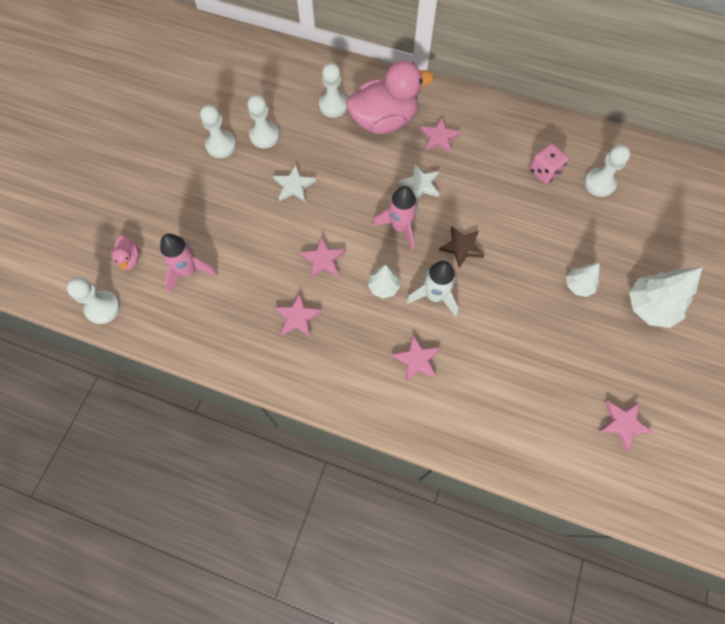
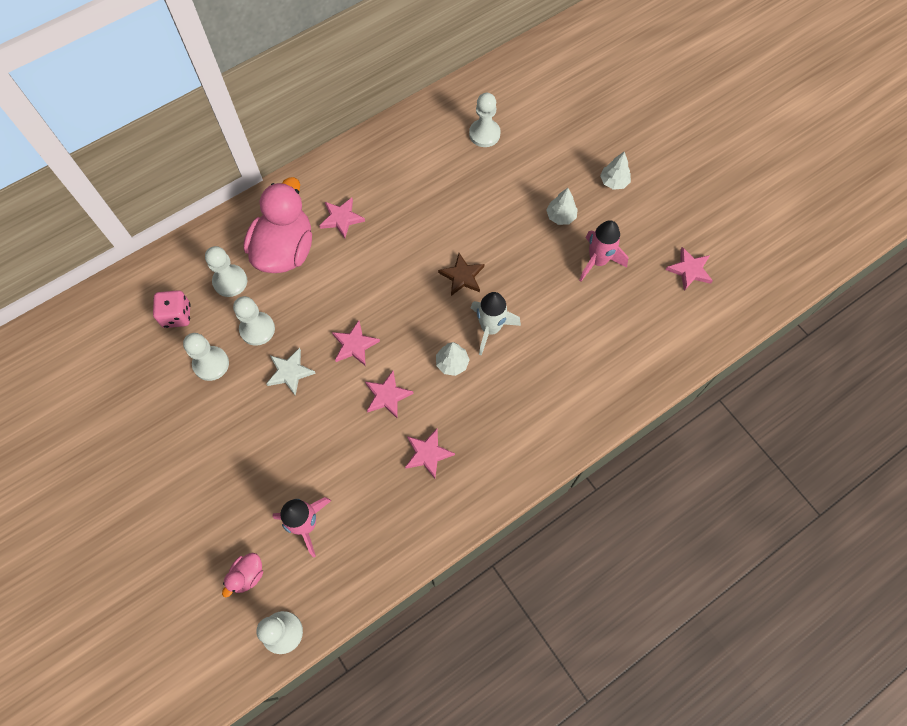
camera: 55 degrees left, 0 degrees up
pink duck [111,236,140,270] -> pink duck turned 105 degrees clockwise [222,553,263,597]
white pawn [200,105,236,158] -> white pawn moved to [233,296,275,346]
pink rocket [372,186,418,251] -> pink rocket moved to [579,220,628,282]
pink star [392,335,440,382] -> pink star moved to [332,321,380,366]
white star [398,163,439,200] -> none
pink dice [529,144,569,184] -> pink dice moved to [153,290,191,328]
white tree [629,267,702,328] -> white tree [600,152,631,190], size x0.57

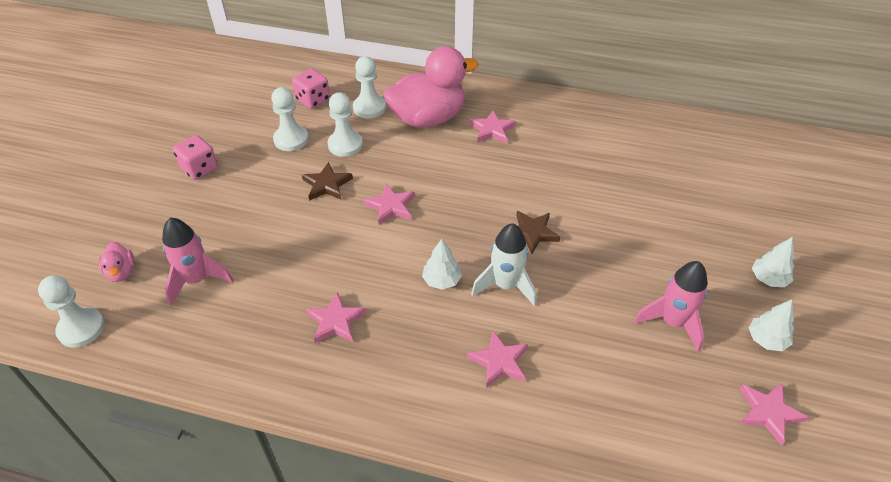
camera: 50 degrees right, 20 degrees down
pink duck [222,553,263,597] -> pink duck turned 105 degrees counterclockwise [98,242,135,282]
white star [266,348,316,396] -> brown star [302,162,353,201]
pink star [365,371,414,419] -> pink star moved to [467,331,528,388]
white pawn [469,93,501,147] -> none
white tree [546,188,578,225] -> white tree moved to [748,300,794,351]
none -> pink dice [173,135,218,180]

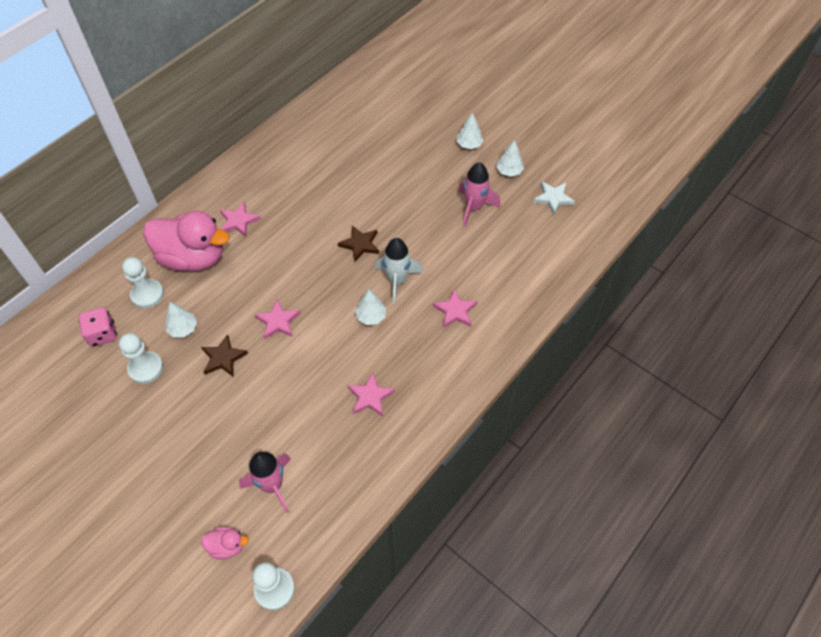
camera: 65 degrees left, 10 degrees up
pink dice [173,135,218,180] -> none
white pawn [327,93,363,157] -> white tree [166,302,197,337]
pink duck [383,46,479,127] -> pink duck turned 105 degrees clockwise [143,211,229,271]
pink star [740,383,809,446] -> white star [533,181,575,215]

